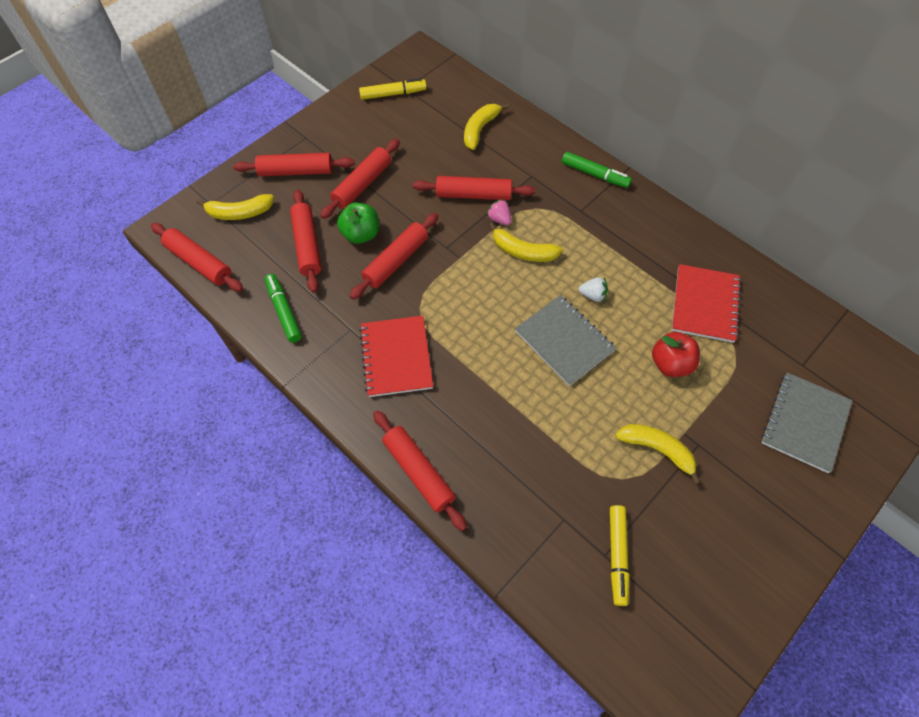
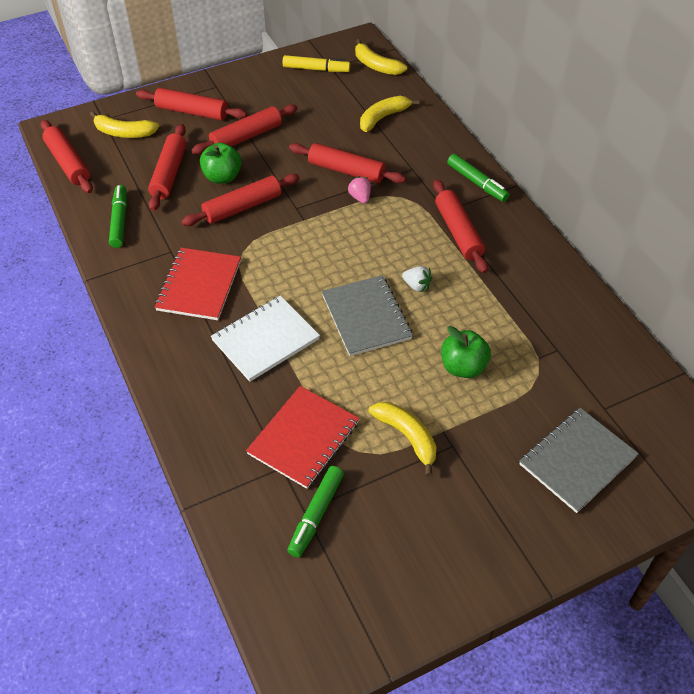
camera: 20 degrees right, 10 degrees down
red rolling pin [373,410,467,531] -> red rolling pin moved to [433,179,488,273]
yellow banana [489,223,563,262] -> yellow banana moved to [355,39,407,75]
yellow marker [610,505,630,606] -> green marker [287,466,344,558]
red apple [652,332,700,377] -> green apple [441,326,491,378]
red notebook [672,264,741,343] -> red notebook moved to [246,386,359,489]
none -> white notebook [211,296,320,382]

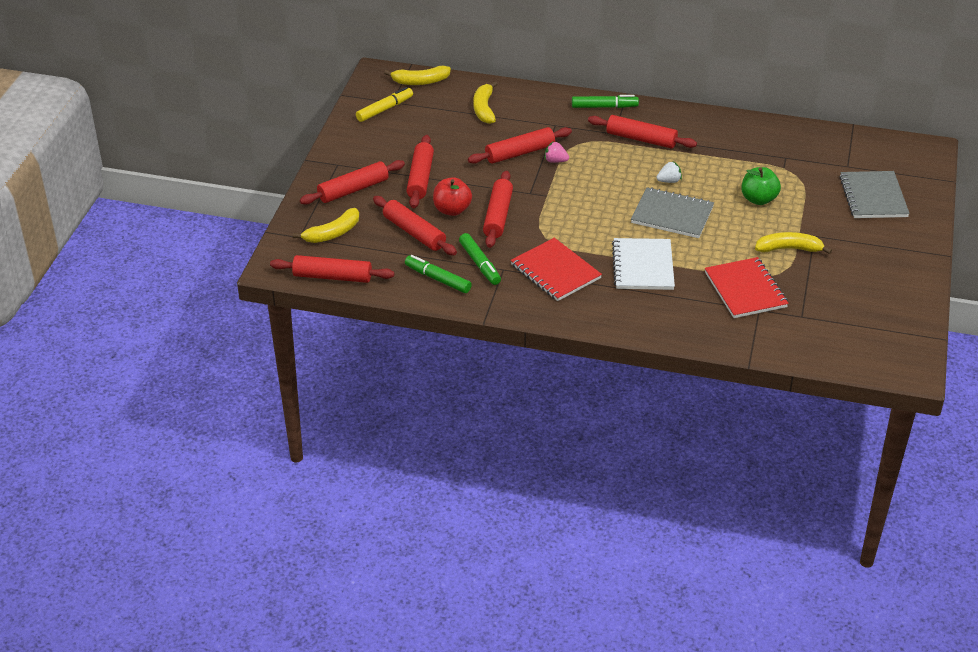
camera: 50 degrees left, 10 degrees down
green apple [200,143,242,184] -> red apple [433,177,472,216]
green marker [287,466,344,558] -> green marker moved to [459,233,501,285]

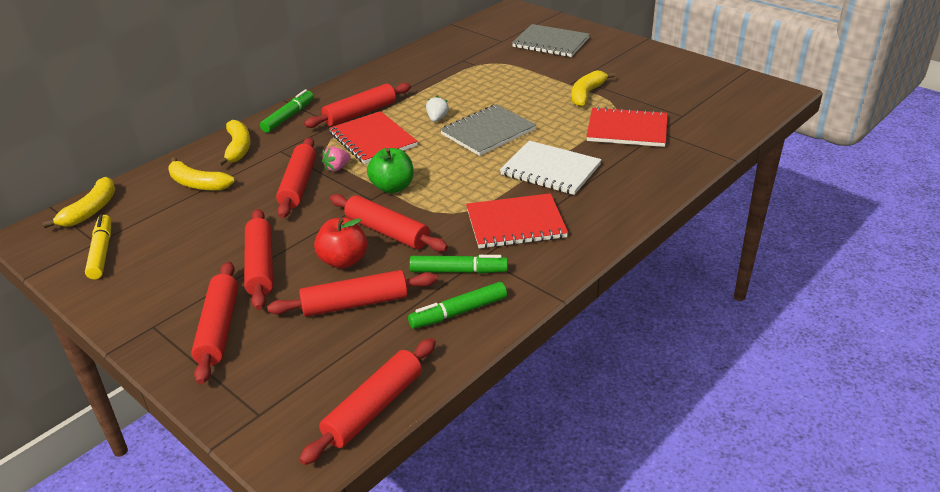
camera: 60 degrees left, 5 degrees down
yellow banana [293,208,359,243] -> yellow banana moved to [217,120,251,166]
red rolling pin [406,135,434,208] -> red rolling pin turned 45 degrees clockwise [244,209,273,310]
green apple [741,167,781,205] -> green apple moved to [367,148,414,193]
none -> red notebook [329,111,418,164]

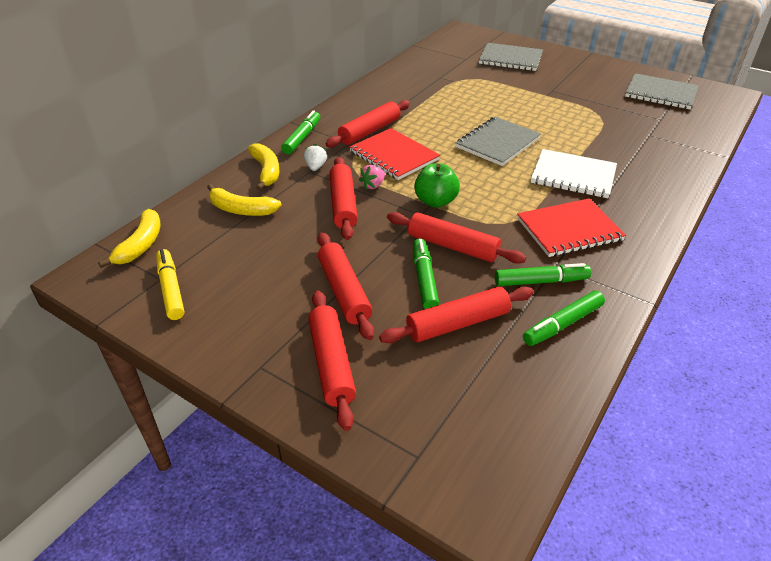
camera: 10 degrees left, 5 degrees up
red rolling pin [299,338,436,465] -> none
red apple [314,217,367,269] -> green marker [413,239,440,309]
white strawberry [426,96,449,122] -> white strawberry moved to [304,144,327,171]
yellow banana [571,70,615,107] -> none
red notebook [586,106,668,147] -> none
none -> grey notebook [625,73,698,109]

